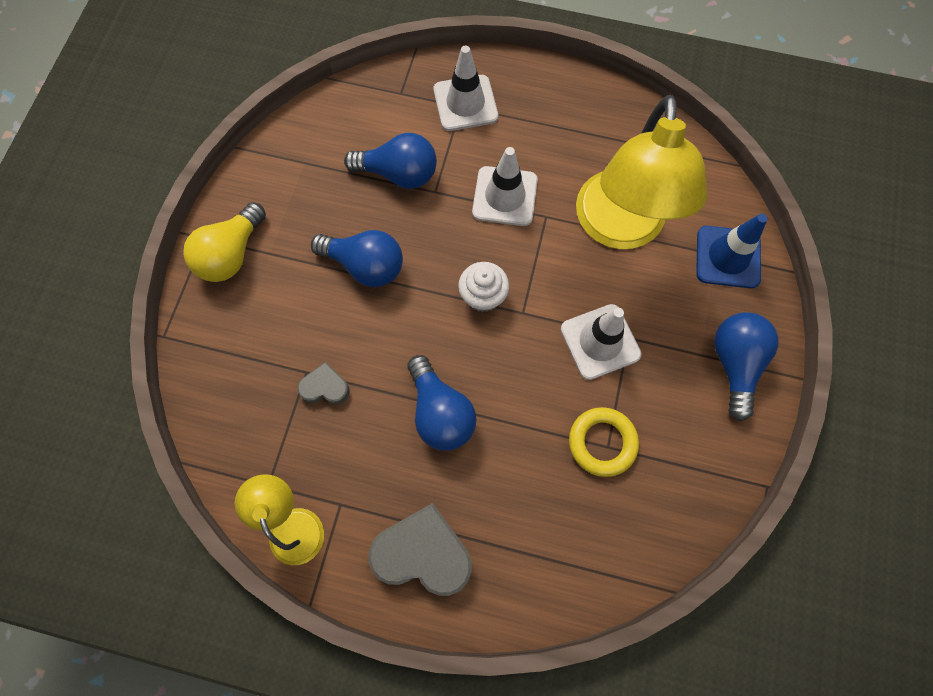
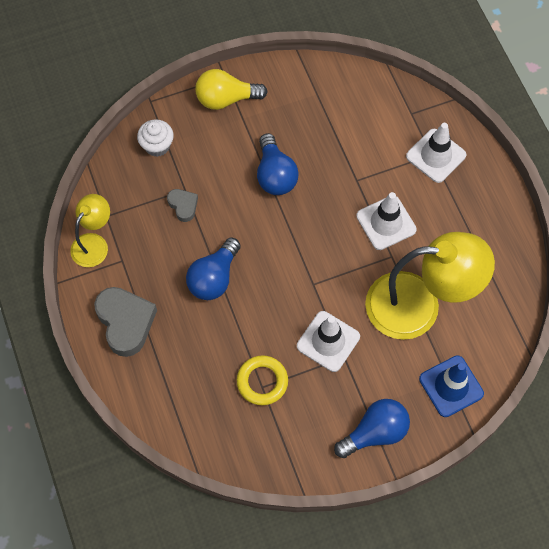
camera: 55 degrees right, 5 degrees down
blue light bulb [344,133,437,189] -> none
white cupcake [458,262,509,312] -> white cupcake moved to [137,119,174,157]
yellow lamp [576,95,707,249] -> yellow lamp turned 150 degrees counterclockwise [365,232,495,340]

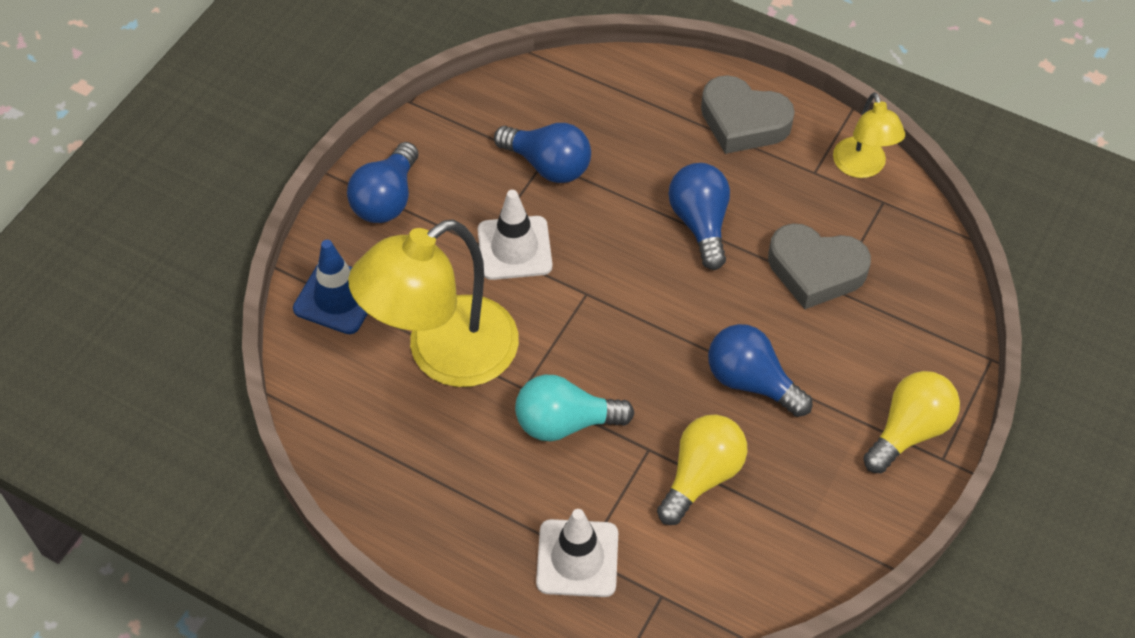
camera: 140 degrees right, 10 degrees down
white cupcake [137,119,174,157] -> none
grey heart [167,189,198,222] -> grey heart [768,223,871,309], size x1.90
yellow ring [237,355,288,405] -> blue light bulb [494,123,591,183]
white traffic cone [356,192,417,250] -> turquoise light bulb [515,375,635,441]
none -> yellow light bulb [657,415,747,525]

